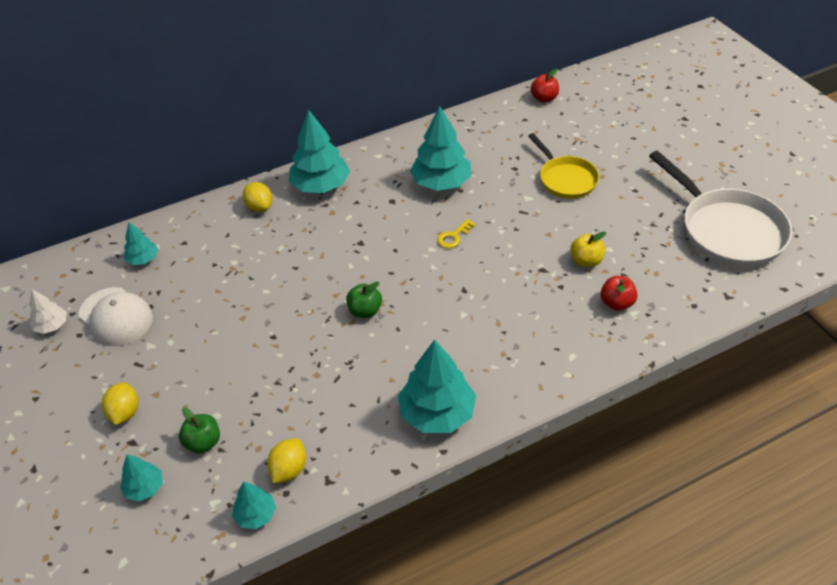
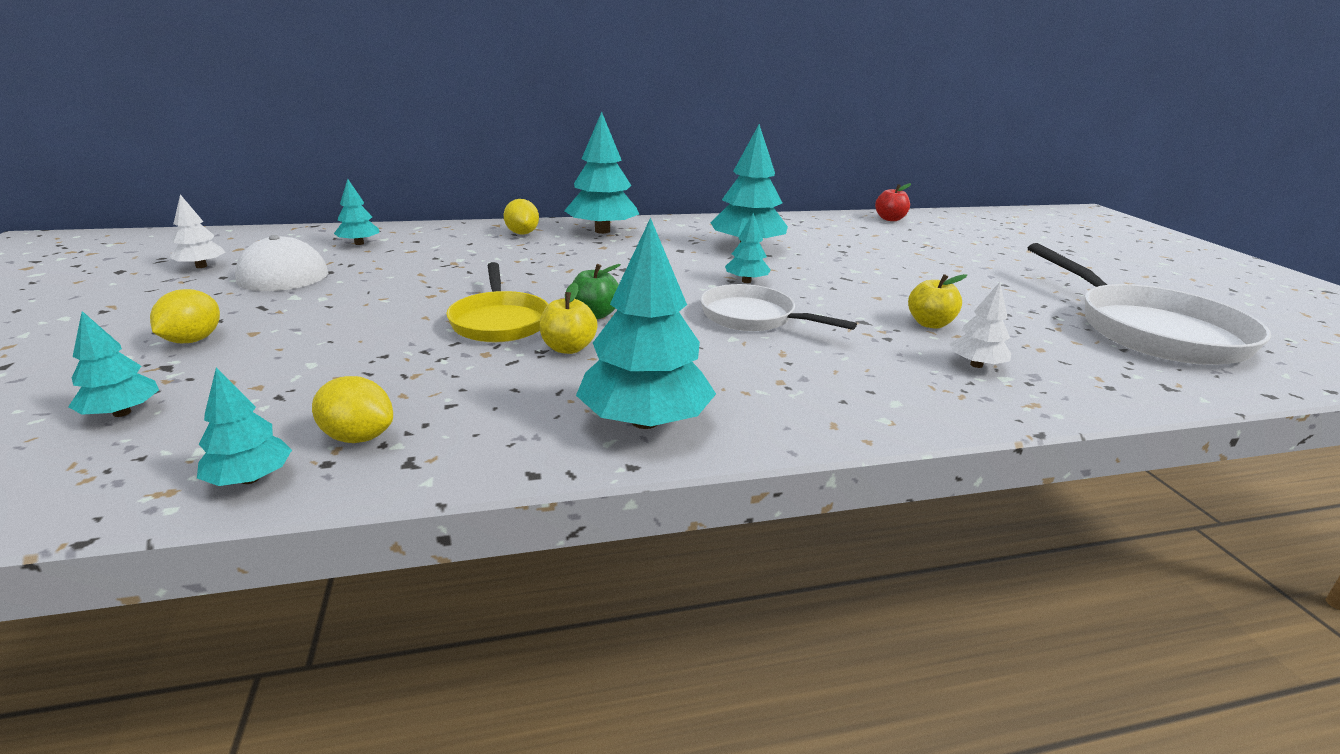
camera: 10 degrees right, 20 degrees down
green apple [179,407,220,453] -> none
yellow lemon [267,438,306,483] -> yellow lemon turned 75 degrees clockwise [312,376,393,443]
yellow key [437,219,476,248] -> turquoise tree [725,213,771,283]
yellow pan [528,133,599,199] -> yellow pan moved to [446,262,548,342]
red apple [600,276,637,311] -> white tree [950,282,1011,368]
none -> yellow apple [540,283,598,354]
none -> white pan [700,284,857,331]

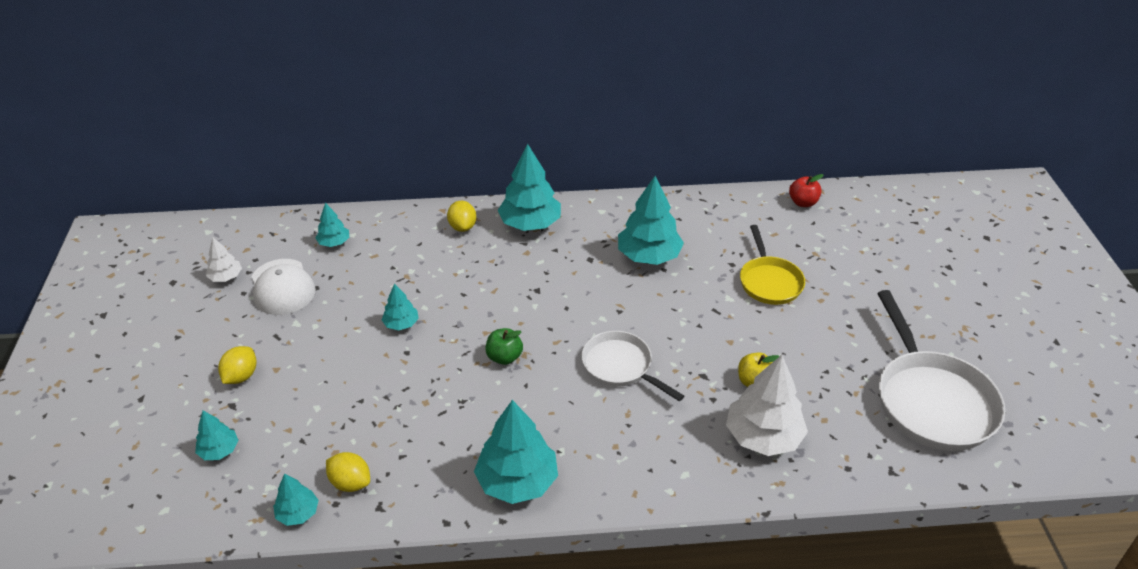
camera: 10 degrees right, 15 degrees up
yellow pan [446,262,548,342] -> yellow pan moved to [740,225,805,305]
yellow apple [540,283,598,354] -> none
turquoise tree [725,213,771,283] -> turquoise tree moved to [382,283,419,330]
white tree [950,282,1011,368] -> white tree [726,355,808,456], size x1.93

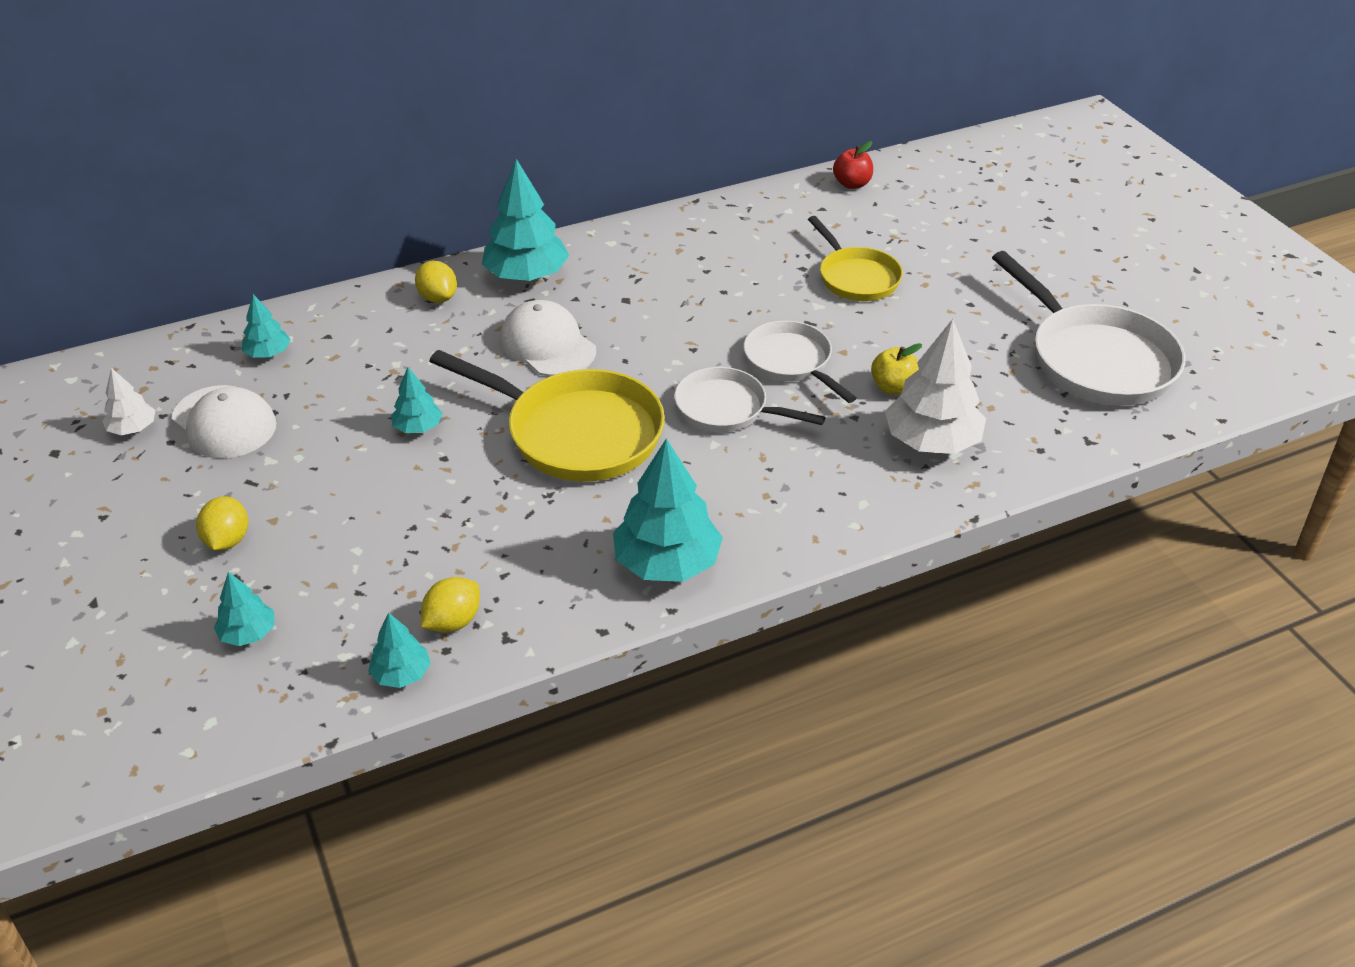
camera: 20 degrees left, 0 degrees up
yellow lemon [326,452,370,492] -> yellow lemon turned 60 degrees counterclockwise [421,577,480,632]
green apple [485,328,523,365] -> yellow pan [430,350,665,482]
turquoise tree [618,176,684,265] -> none
none -> white cap [500,300,596,377]
none -> white pan [744,320,857,403]

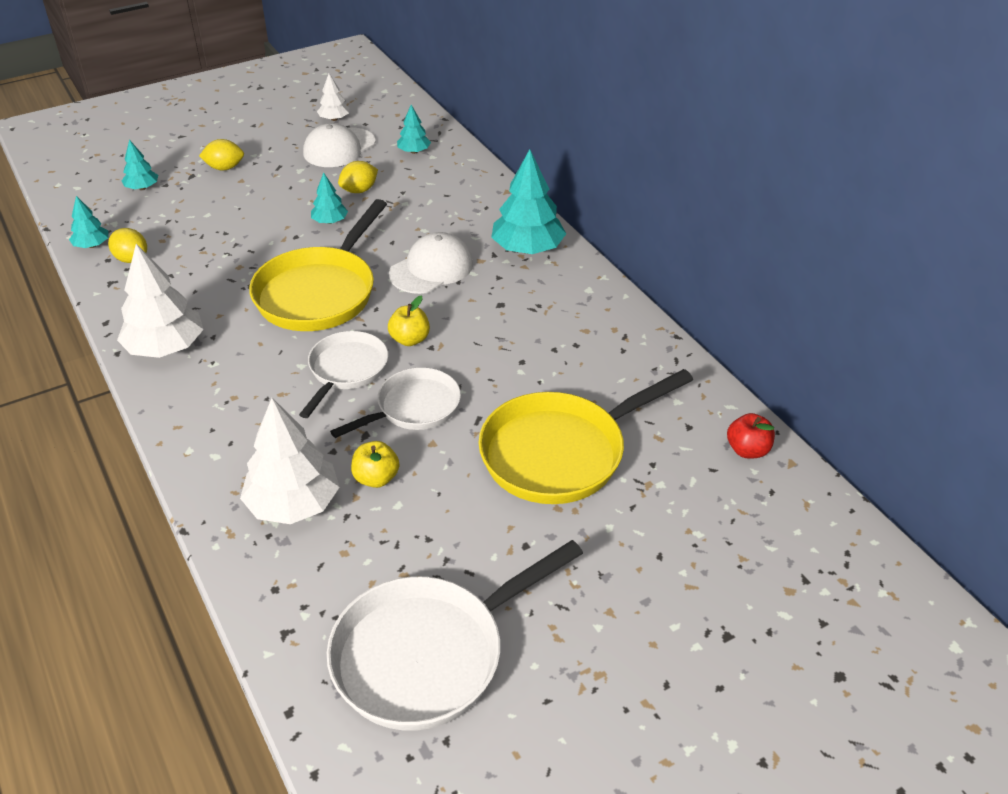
camera: 85 degrees right, 0 degrees up
yellow lemon [415,261,457,303] -> yellow lemon moved to [338,161,378,193]
turquoise tree [613,438,723,582] -> white tree [117,244,204,358]
yellow pan [808,216,903,301] -> yellow pan [479,369,693,504], size x1.64
none -> yellow apple [388,296,430,346]

